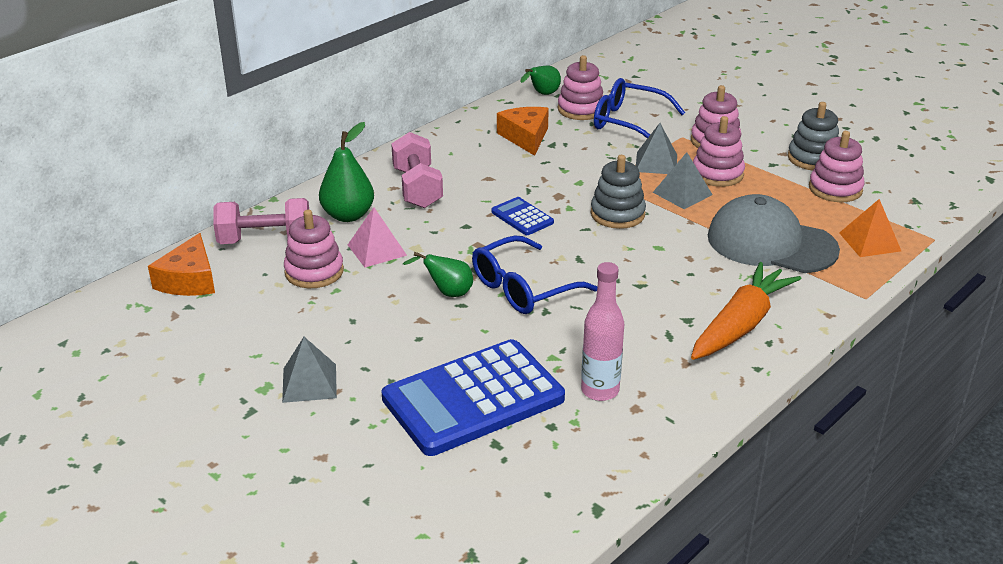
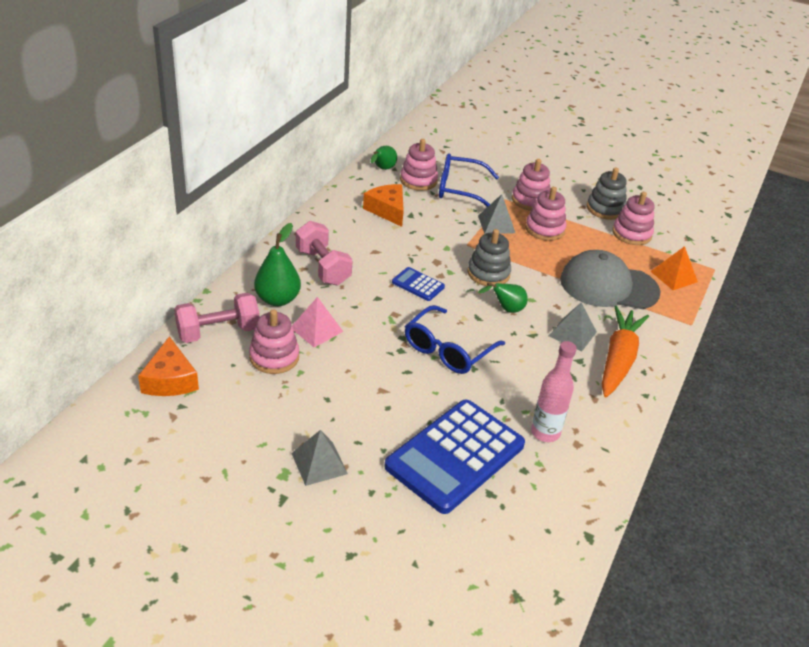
camera: 20 degrees left, 5 degrees up
green pear [403,252,473,297] -> green pear moved to [478,283,528,313]
grey pyramid [653,152,713,209] -> grey pyramid moved to [549,303,597,351]

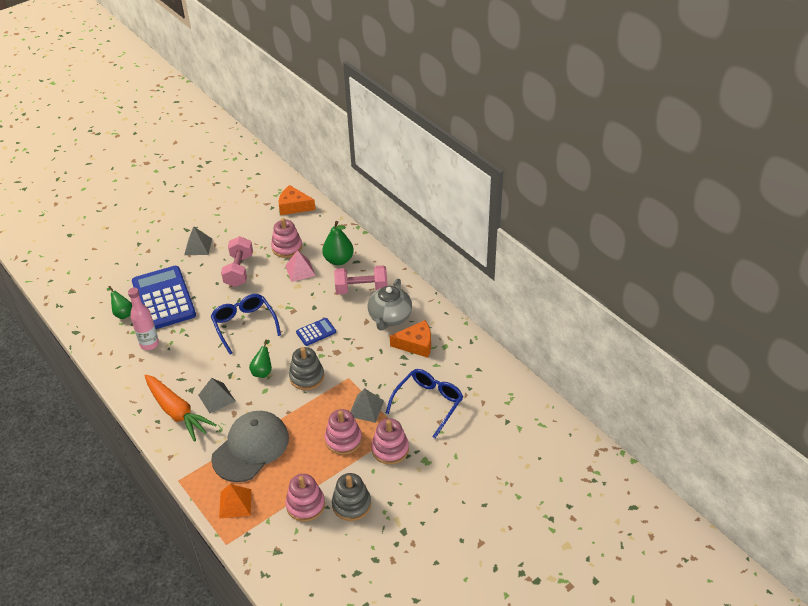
camera: 120 degrees right, 5 degrees up
pink dumbbell [174,293,260,343] -> pink dumbbell moved to [221,236,253,287]
green pear [371,146,397,170] -> green pear moved to [107,286,132,319]
pink stacking toy [400,139,438,191] -> none
none -> grey teapot [368,278,412,331]

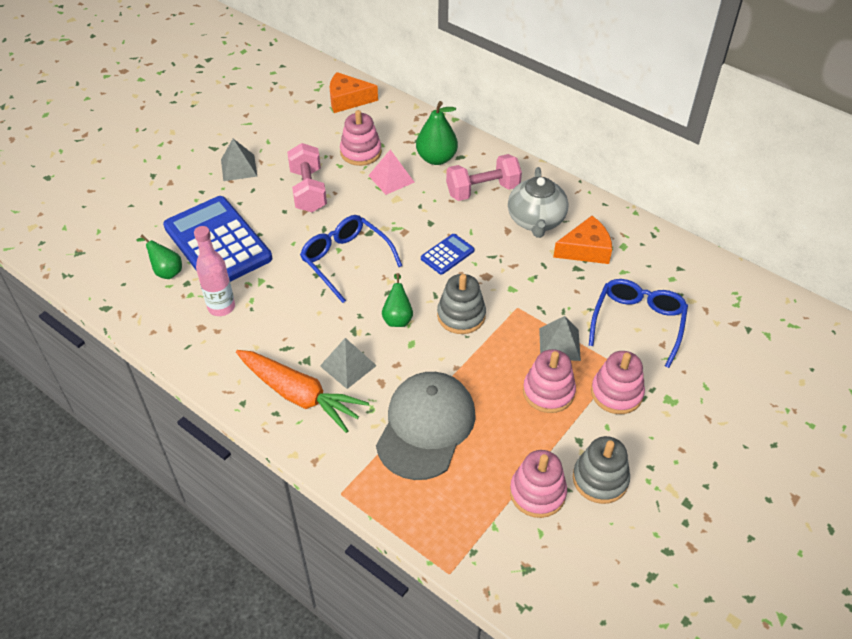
camera: 15 degrees left, 5 degrees up
orange pyramid [219,484,251,518] -> none

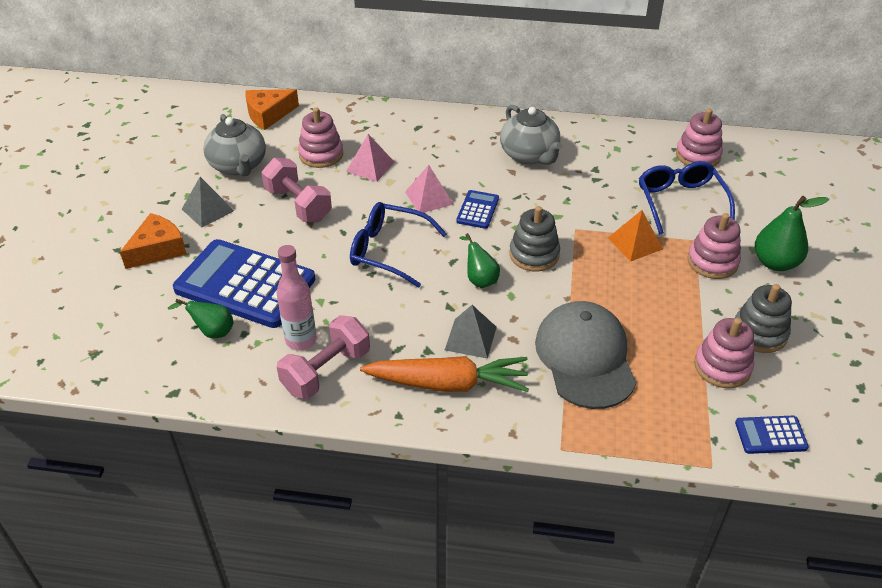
camera: 30 degrees left, 5 degrees down
green pear [416,101,458,165] -> green pear moved to [755,196,829,271]
pink dumbbell [446,154,522,201] -> pink dumbbell moved to [277,315,370,399]
pink stacking toy [523,349,576,413] -> pink stacking toy moved to [676,109,723,167]
grey pyramid [539,316,581,361] -> orange pyramid [608,210,663,262]
orange cheese [553,216,612,264] -> orange cheese moved to [120,213,187,269]
none -> grey teapot [203,114,266,176]
none -> pink pyramid [405,165,453,213]
none -> blue calculator [735,416,809,454]

